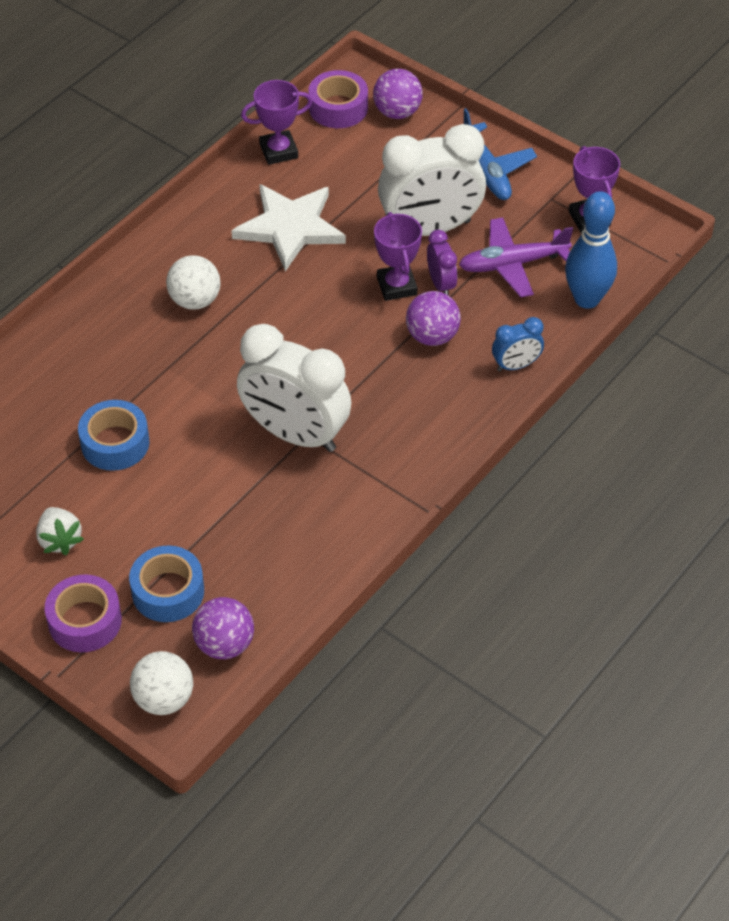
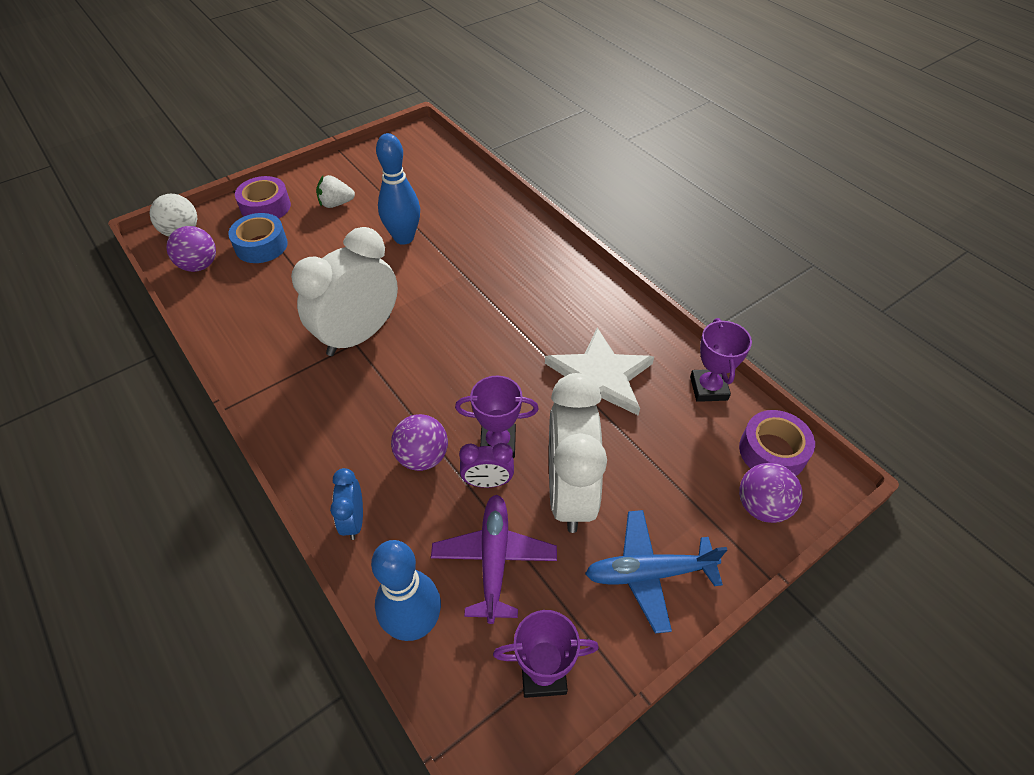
camera: 105 degrees right, 0 degrees up
blue tape [78,400,149,471] -> blue bowling pin [376,133,420,245]
white ball [166,255,221,310] -> none

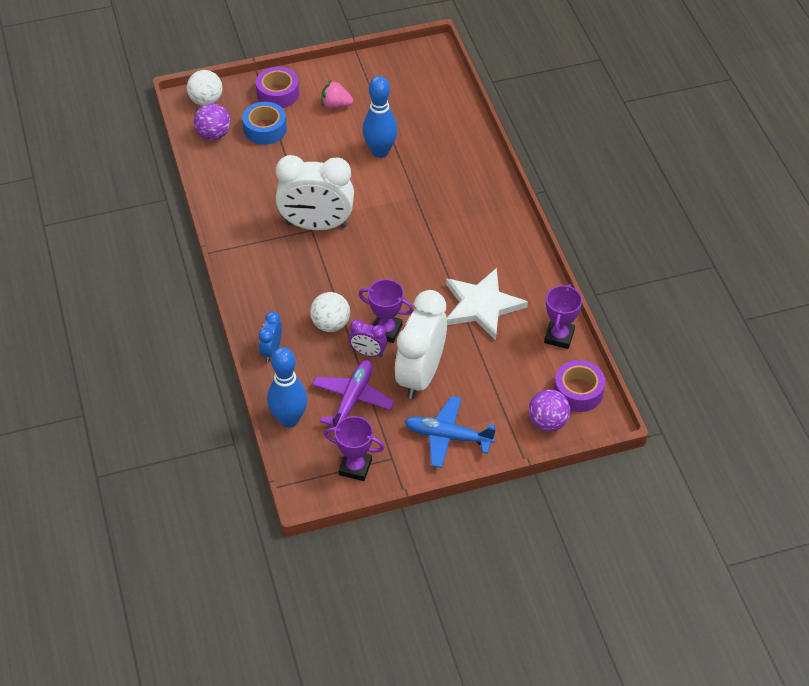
camera: 20 degrees right, 0 degrees up
white clock [291,227,398,356] -> white clock turned 150 degrees counterclockwise [276,155,354,230]
white strawberry [316,175,355,208] -> pink strawberry [321,80,353,108]
purple ball [391,414,448,471] -> white ball [310,292,350,332]

